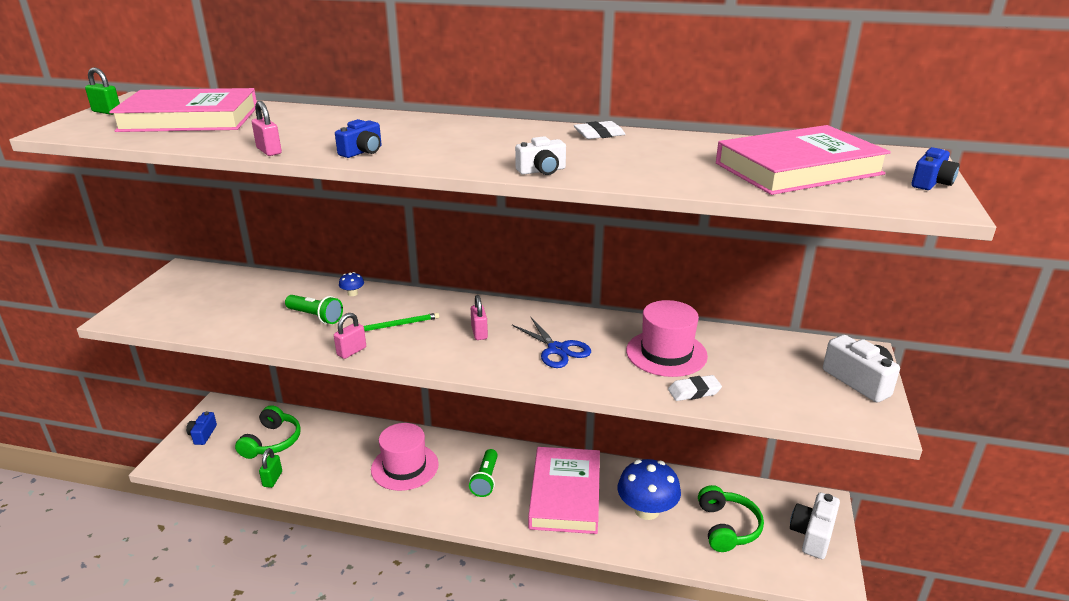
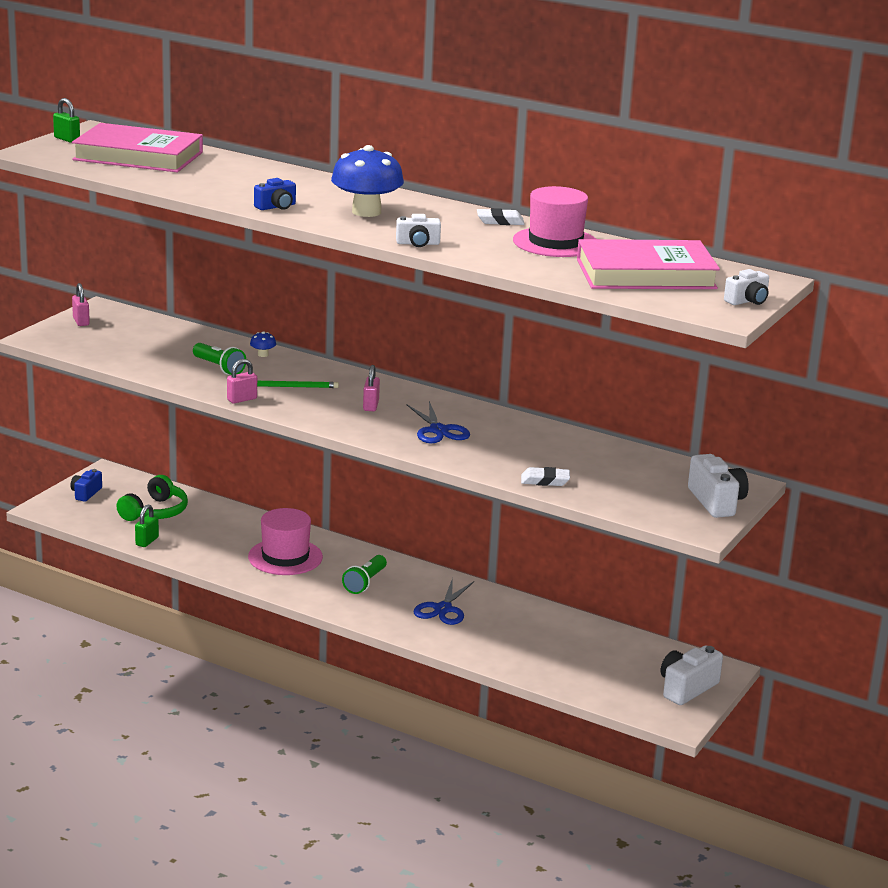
camera: 15 degrees right, 5 degrees down
pink padlock [252,101,282,156] -> pink padlock moved to [72,283,90,326]
pink book [528,447,600,534] -> blue scissors [414,578,474,625]
blue mushroom [617,459,681,520] -> blue mushroom moved to [331,145,404,217]
pink hat [626,300,708,377] -> pink hat moved to [513,186,596,257]
green headphones [698,485,764,552] -> none
blue camera [911,147,960,190] -> white camera [724,269,769,305]

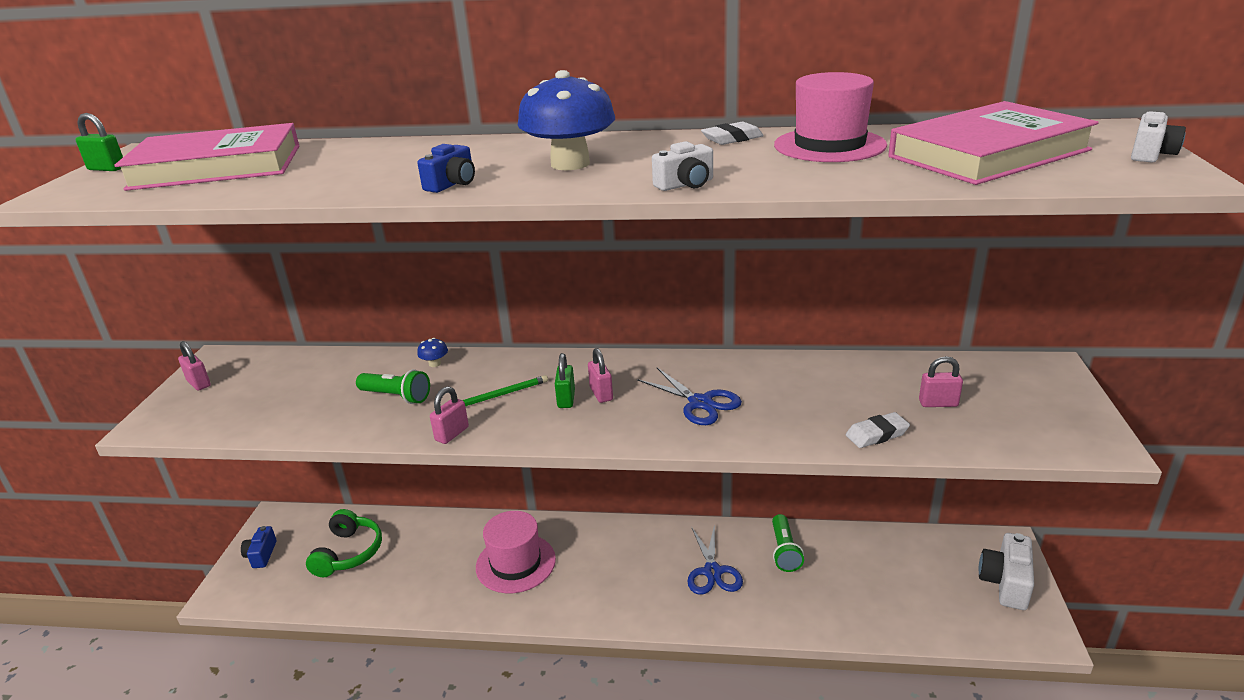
camera: 20 degrees left, 5 degrees up
green padlock [135,504,159,547] -> green padlock moved to [555,353,575,408]
green flashlight [342,555,387,594] -> green flashlight moved to [772,514,804,572]
white camera [688,454,749,518] -> none
none -> pink padlock [919,356,963,407]

